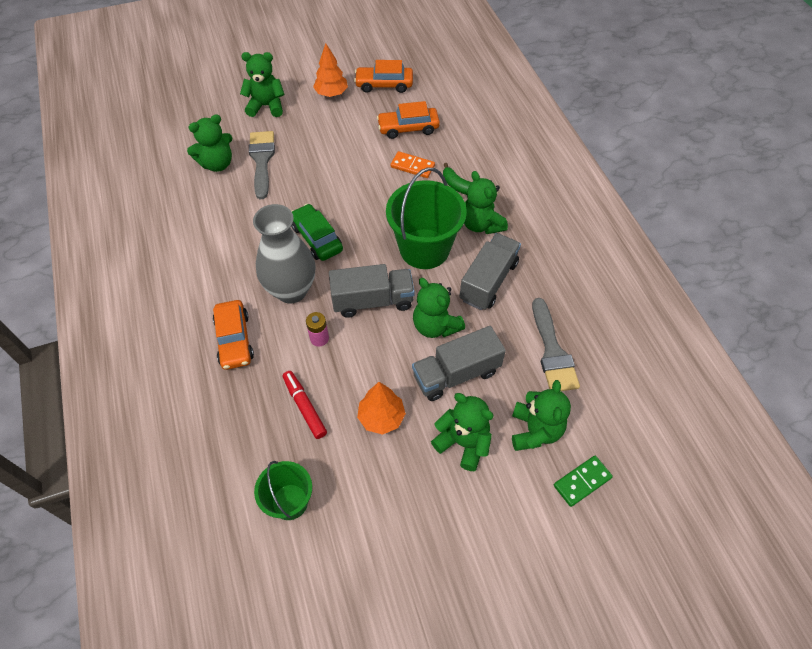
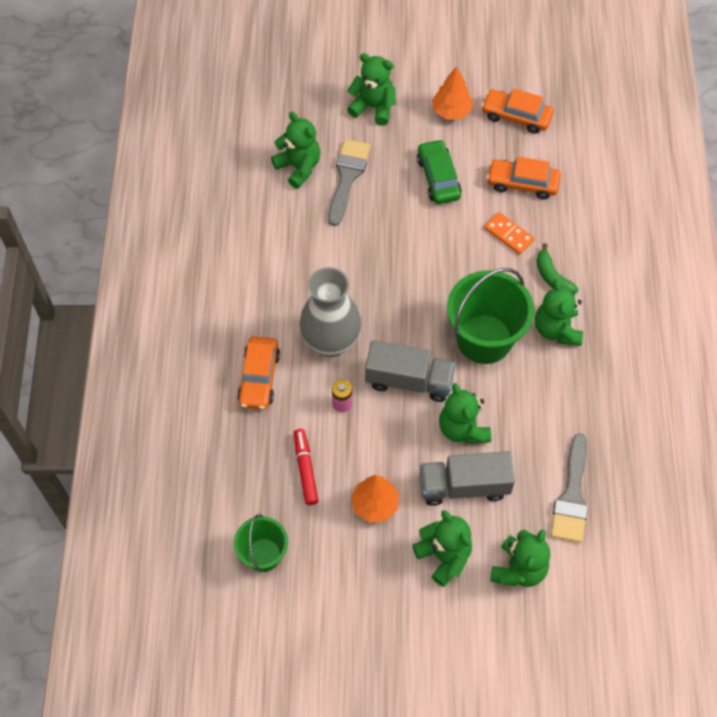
camera: 20 degrees right, 5 degrees up
green teddy bear [187,114,232,172] -> green teddy bear turned 120 degrees counterclockwise [271,112,320,189]
green car [291,204,343,261] -> green car moved to [417,139,462,204]
grey truck [459,233,521,310] -> none
green domino [554,456,613,507] -> none

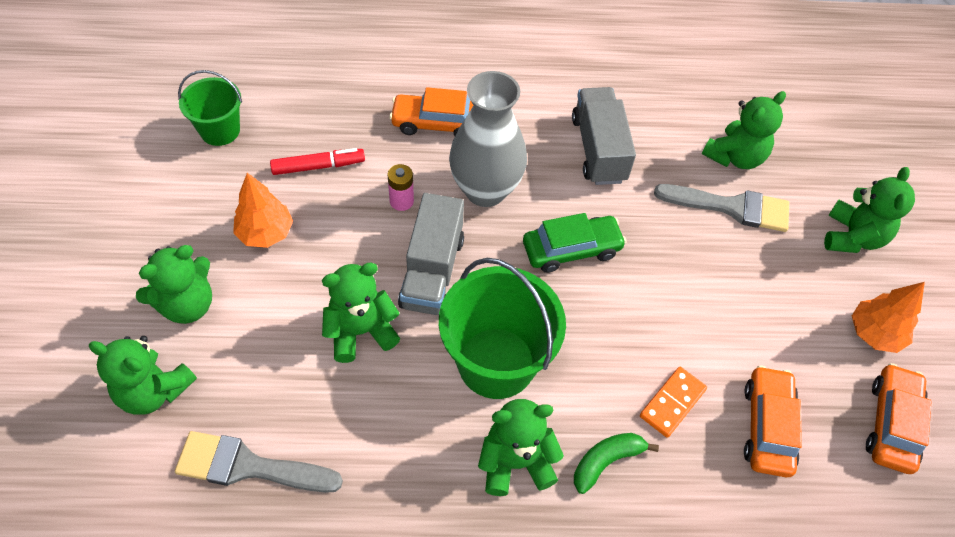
camera: 85 degrees right, 5 degrees down
green car [417,139,462,204] -> green car moved to [523,213,626,273]
grey truck [420,451,515,506] -> grey truck moved to [572,87,636,185]

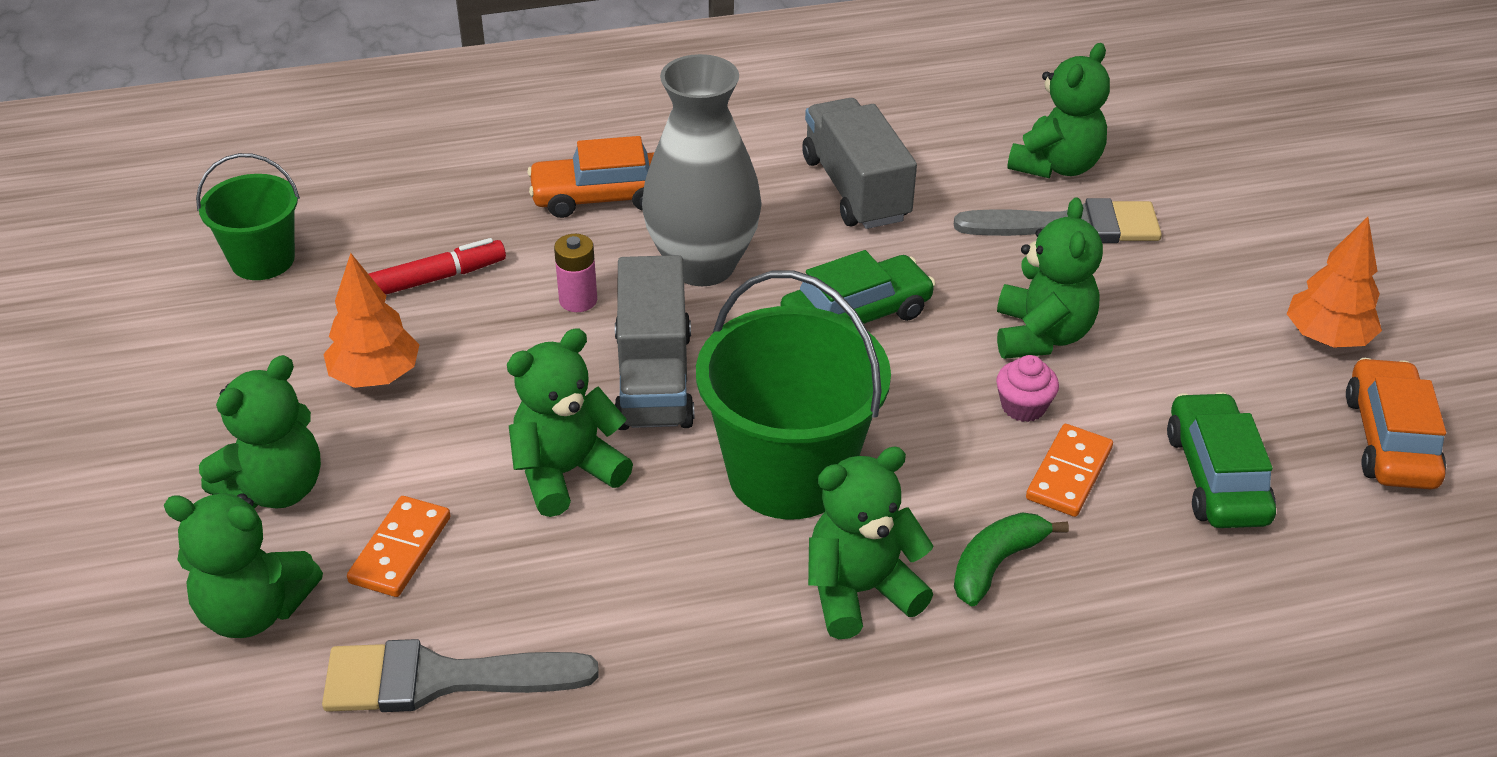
camera: 10 degrees left, 15 degrees down
orange car [744,365,802,477] -> green car [1167,392,1276,528]
green teddy bear [824,167,915,253] -> green teddy bear moved to [997,197,1103,359]
none -> orange domino [347,496,451,597]
none -> pink cupcake [996,355,1059,422]

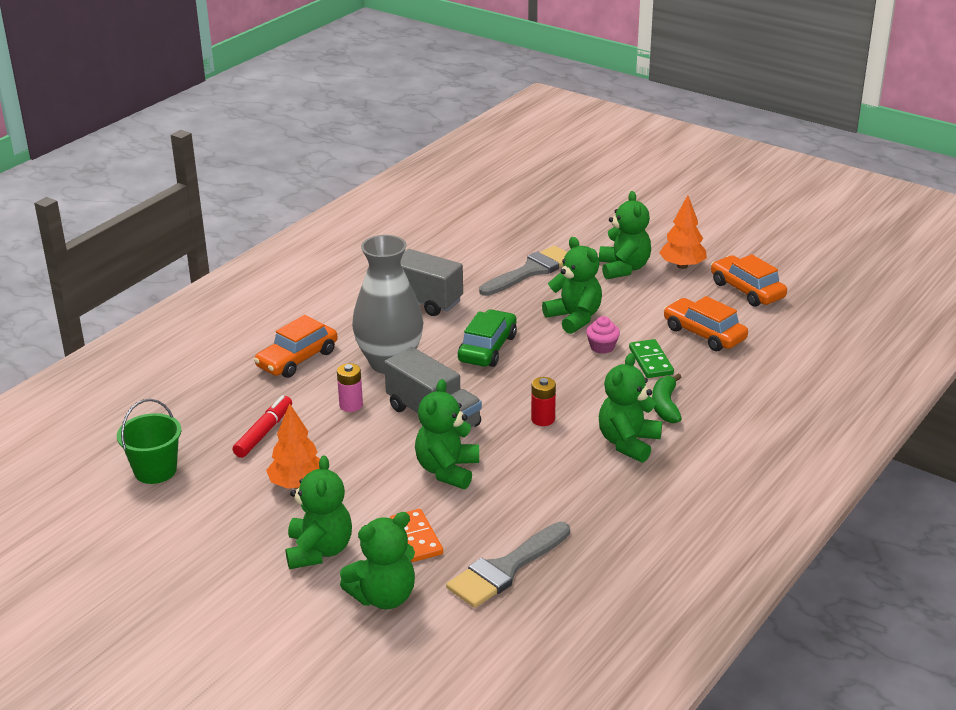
camera: 40 degrees left, 10 degrees down
green bucket [696,270,891,520] -> red battery [531,377,556,426]
green teddy bear [1007,43,1110,178] -> green teddy bear moved to [599,191,651,279]
orange domino [1026,424,1113,517] -> green domino [629,339,674,378]
green car [1167,392,1276,528] -> orange car [663,296,748,351]

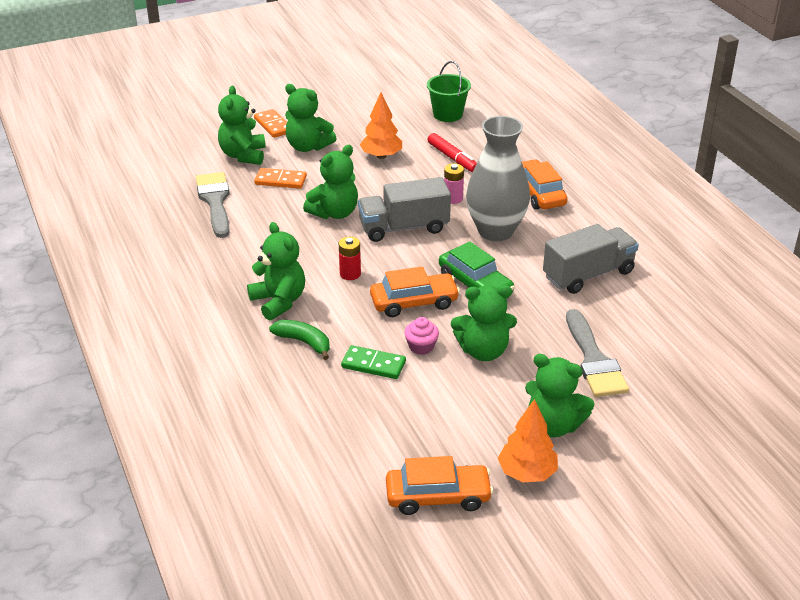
camera: 120 degrees right, 5 degrees up
green teddy bear [415,379,479,489] -> green teddy bear turned 90 degrees clockwise [303,145,358,219]
orange car [663,296,748,351] -> orange car moved to [370,266,460,317]
none -> orange domino [254,109,287,138]

